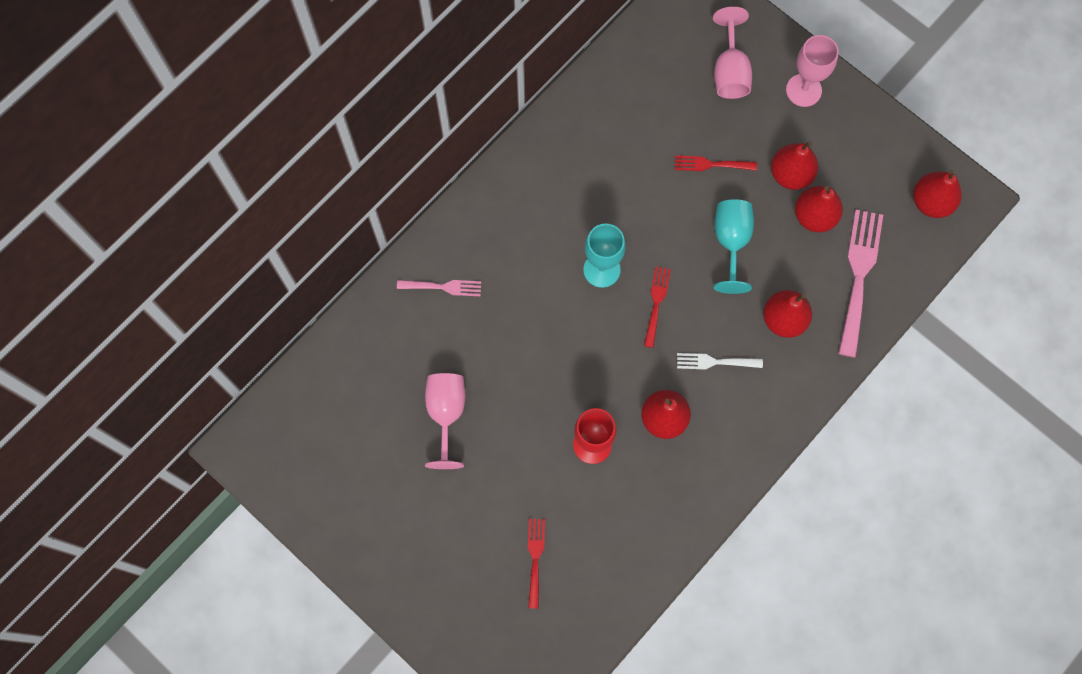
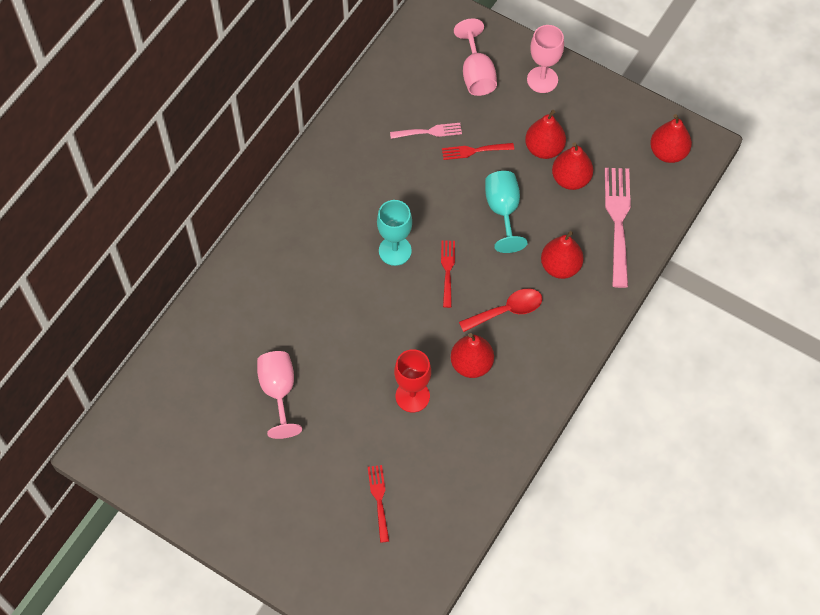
camera: 10 degrees left, 10 degrees down
pink fork [397,280,481,296] -> pink fork moved to [390,123,462,139]
white fork [677,353,763,370] -> red spoon [459,289,542,332]

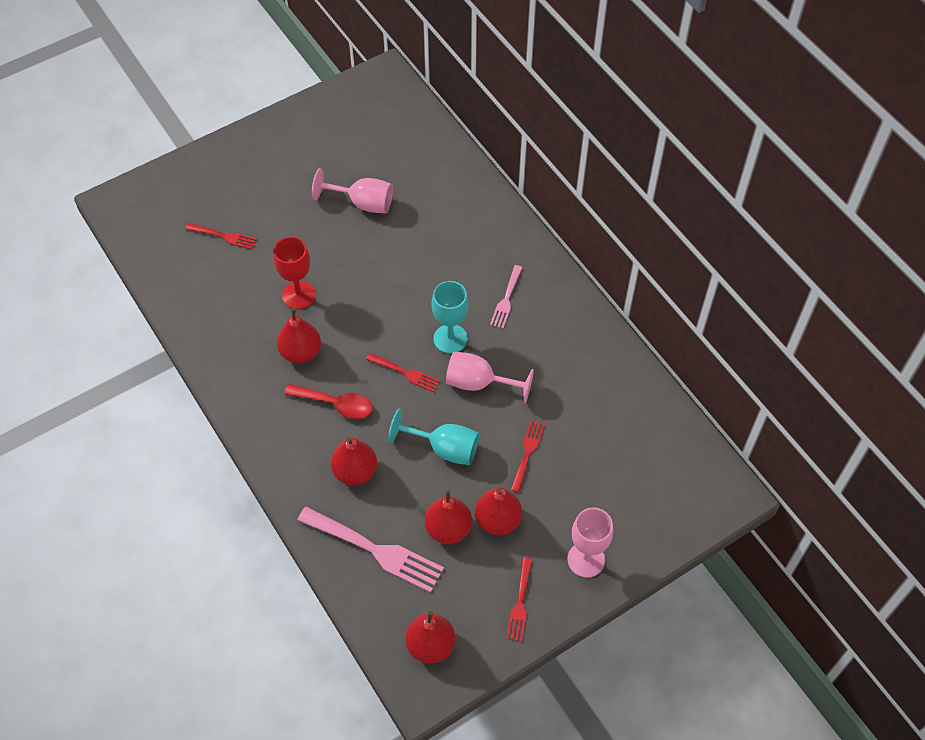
camera: 115 degrees right, 5 degrees down
pink fork [390,123,462,139] -> pink fork moved to [490,265,523,329]
pink goblet [454,19,497,96] -> pink goblet moved to [446,352,534,404]
red spoon [459,289,542,332] -> red spoon turned 75 degrees counterclockwise [284,384,373,419]
none -> red fork [506,558,532,642]

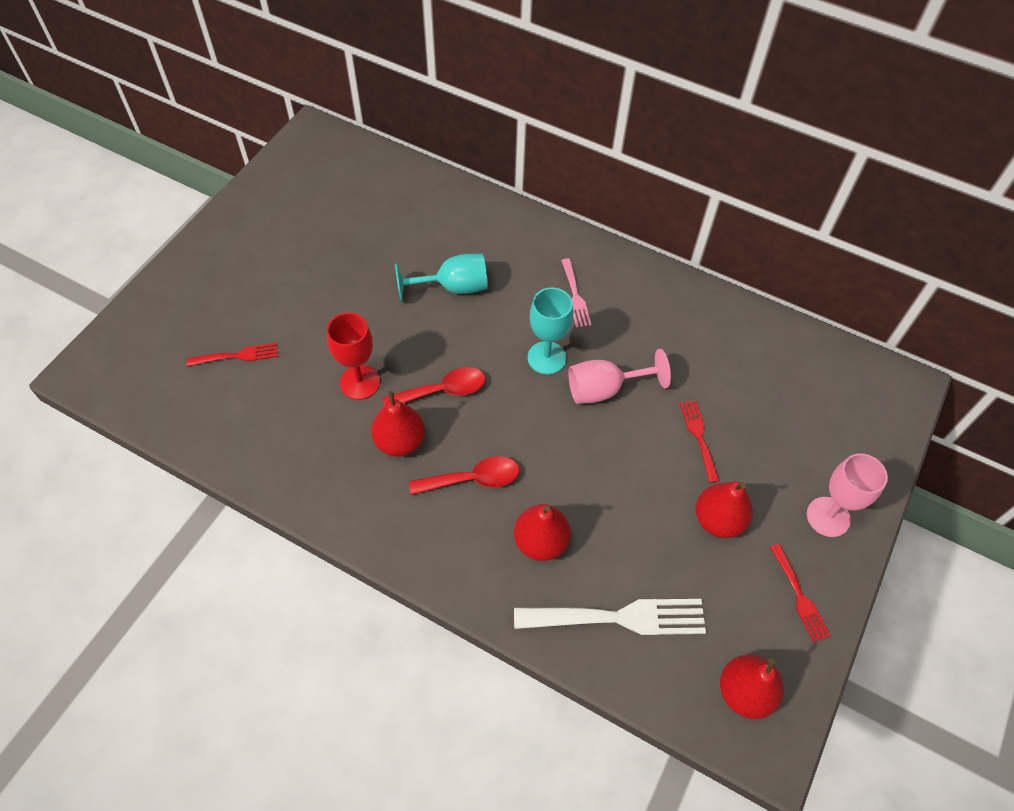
camera: 30 degrees left, 0 degrees up
pink fork [297,507,444,593] -> white fork [514,599,706,635]
pink goblet [312,168,393,214] -> none
red fork [366,353,440,392] -> none
turquoise goblet [388,408,479,465] -> turquoise goblet moved to [395,254,488,302]
red pear [424,490,472,544] -> none
none -> red spoon [382,367,486,406]

